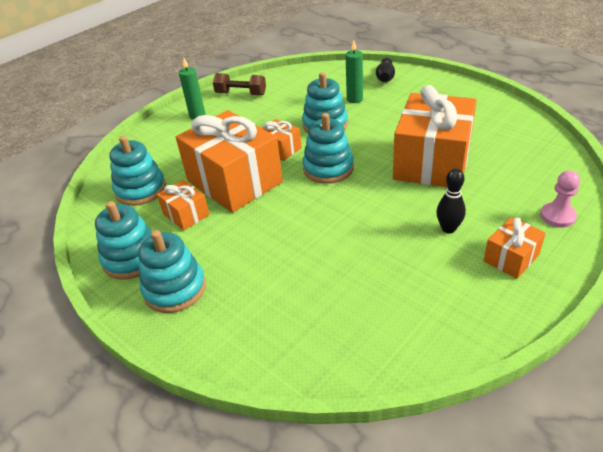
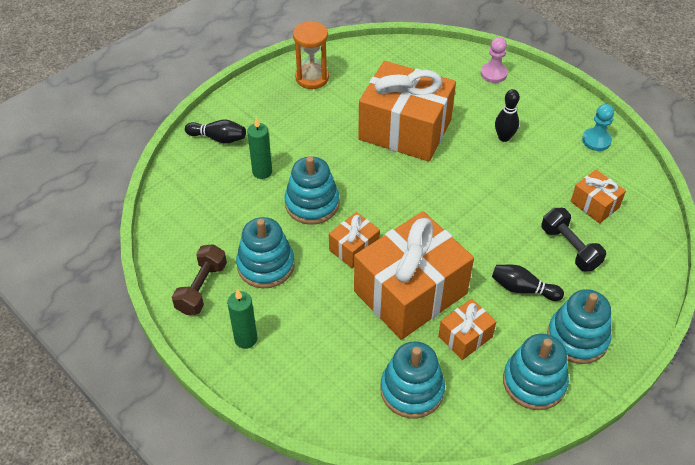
camera: 90 degrees left, 10 degrees up
turquoise stacking toy [302,113,354,184] -> turquoise stacking toy moved to [236,217,295,288]
orange gift [484,217,546,279] -> orange gift moved to [571,170,626,223]
none -> orange hourglass [293,21,329,89]
none -> black bowling pin [492,265,564,301]
none -> black dumbbell [541,208,606,272]
none -> turquoise pawn [582,104,614,151]

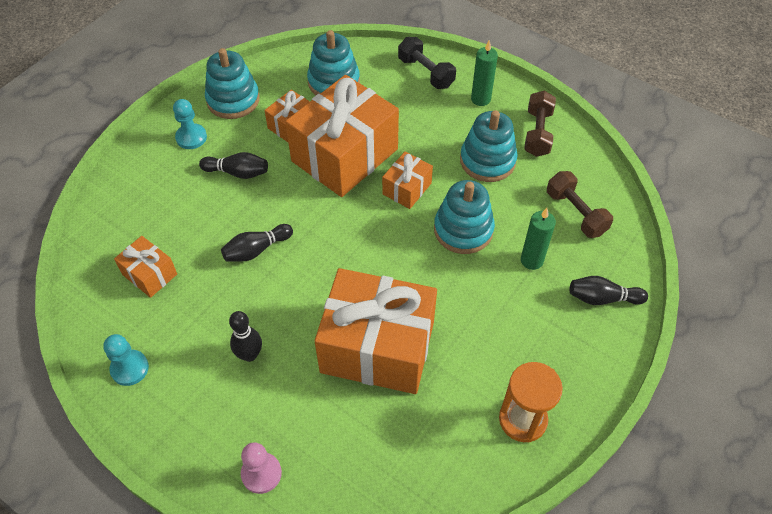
camera: 170 degrees right, 5 degrees up
black dumbbell [541,208,606,272] -> black dumbbell moved to [398,37,456,89]
turquoise stacking toy [547,289,612,364] -> turquoise pawn [173,99,207,149]
none -> black bowling pin [221,224,293,262]
none -> brown dumbbell [547,171,613,238]

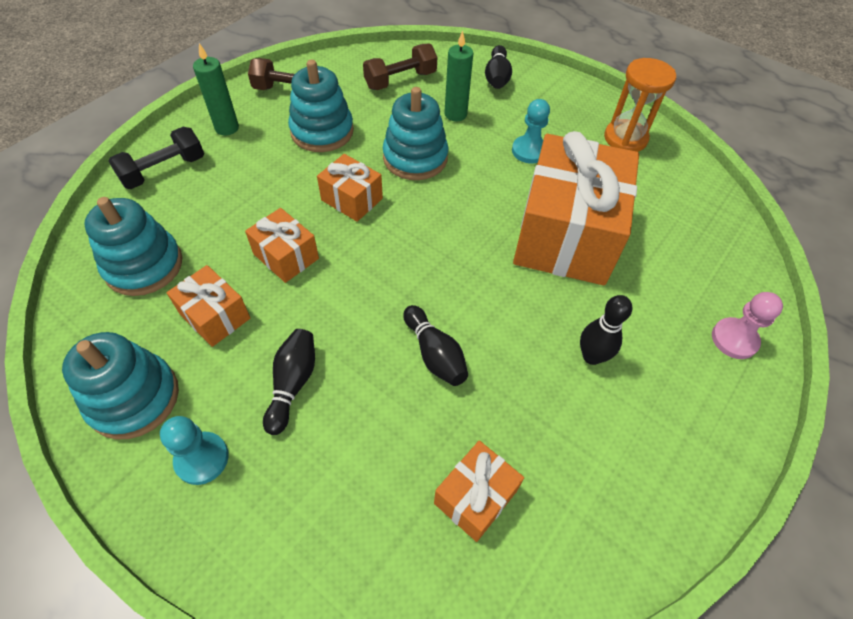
camera: 90 degrees left, 0 degrees up
turquoise pawn [103,334,149,386] -> turquoise pawn moved to [512,99,550,164]
orange gift [285,75,399,197] -> orange gift [245,208,319,283], size x0.46

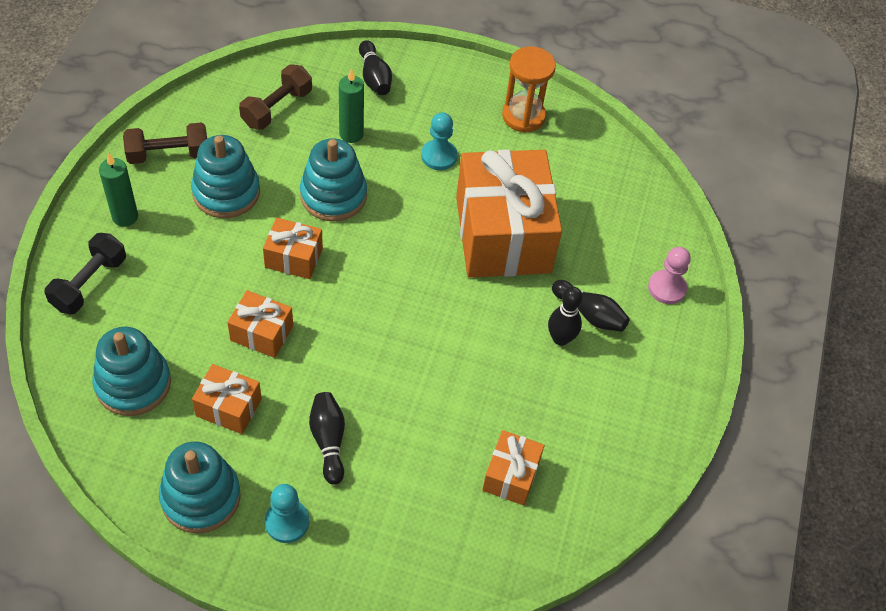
camera: 25 degrees left, 0 degrees up
black bowling pin [403,305,468,386] -> black bowling pin moved to [552,280,630,332]

